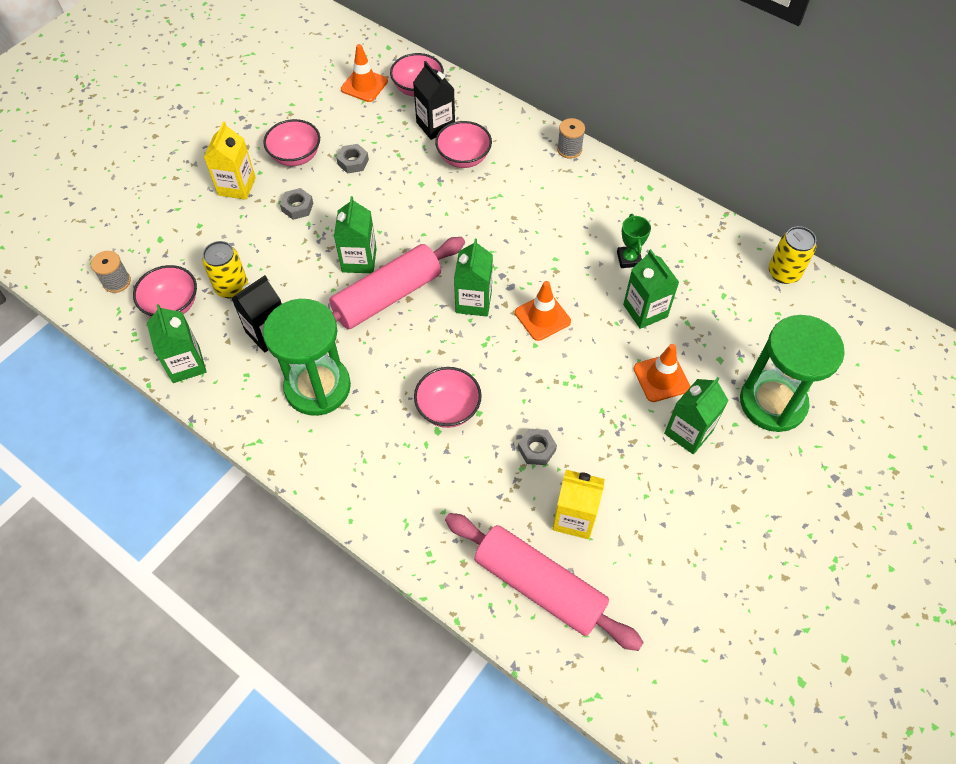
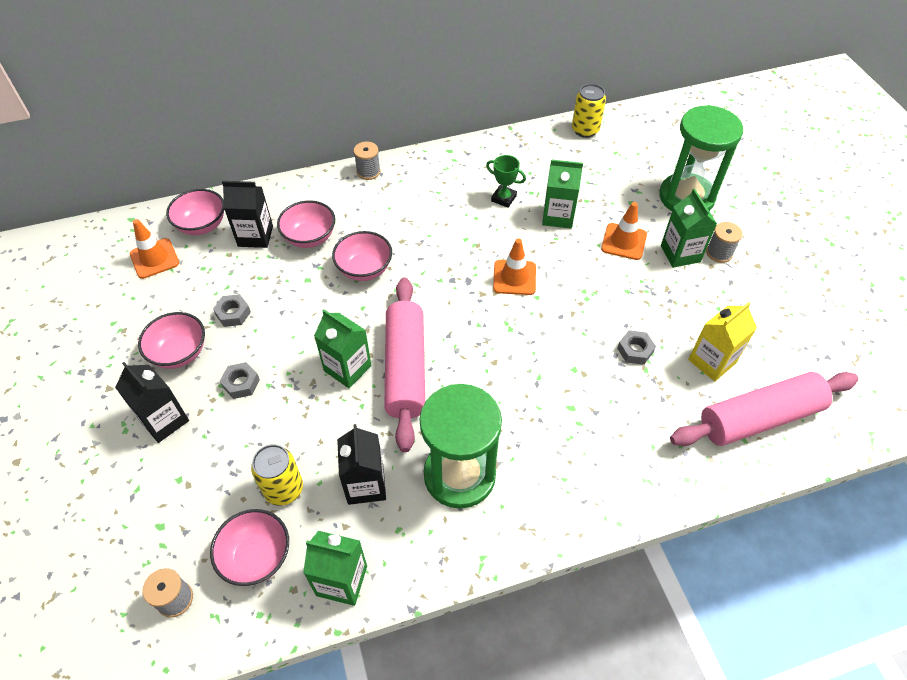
camera: 55 degrees left, 5 degrees down
yellow carton [204,121,256,200] -> black carton [115,362,189,443]
pink bowl [414,367,482,428] -> pink bowl moved to [332,231,392,281]
green carton [454,239,493,317] -> none
none -> grey spool [706,222,742,263]

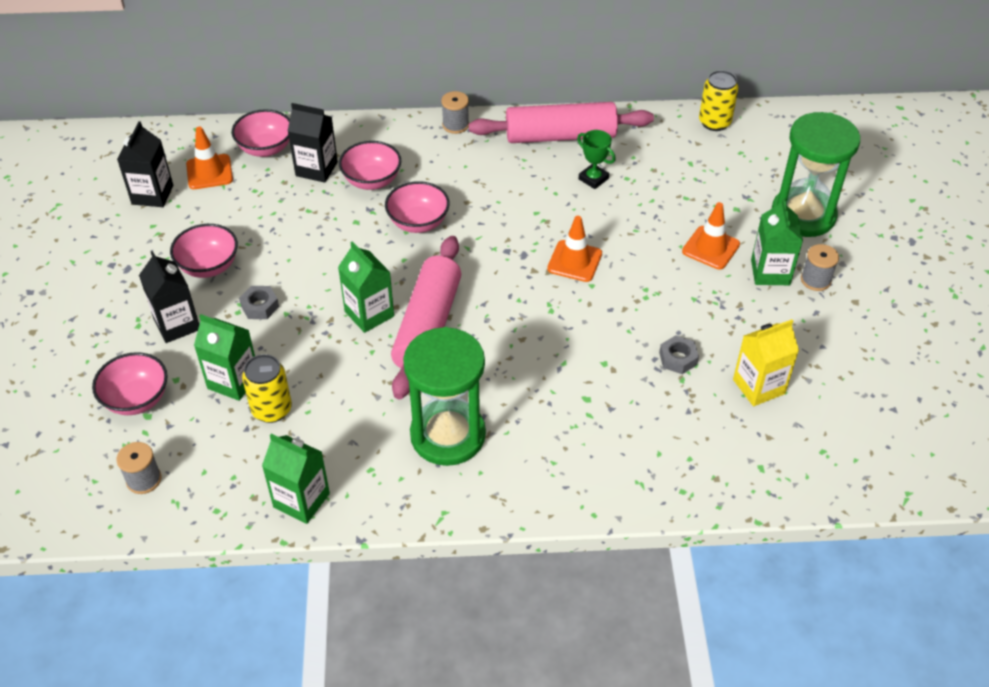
camera: 15 degrees right, 5 degrees down
pink bowl [210,509,289,586] -> pink bowl moved to [92,352,168,415]
grey nut [213,294,251,327] -> none
black carton [337,424,386,505] -> black carton moved to [117,121,173,207]
green carton [542,159,583,229] -> green carton moved to [194,314,255,401]
pink rolling pin [670,372,858,446] -> pink rolling pin moved to [469,102,654,143]

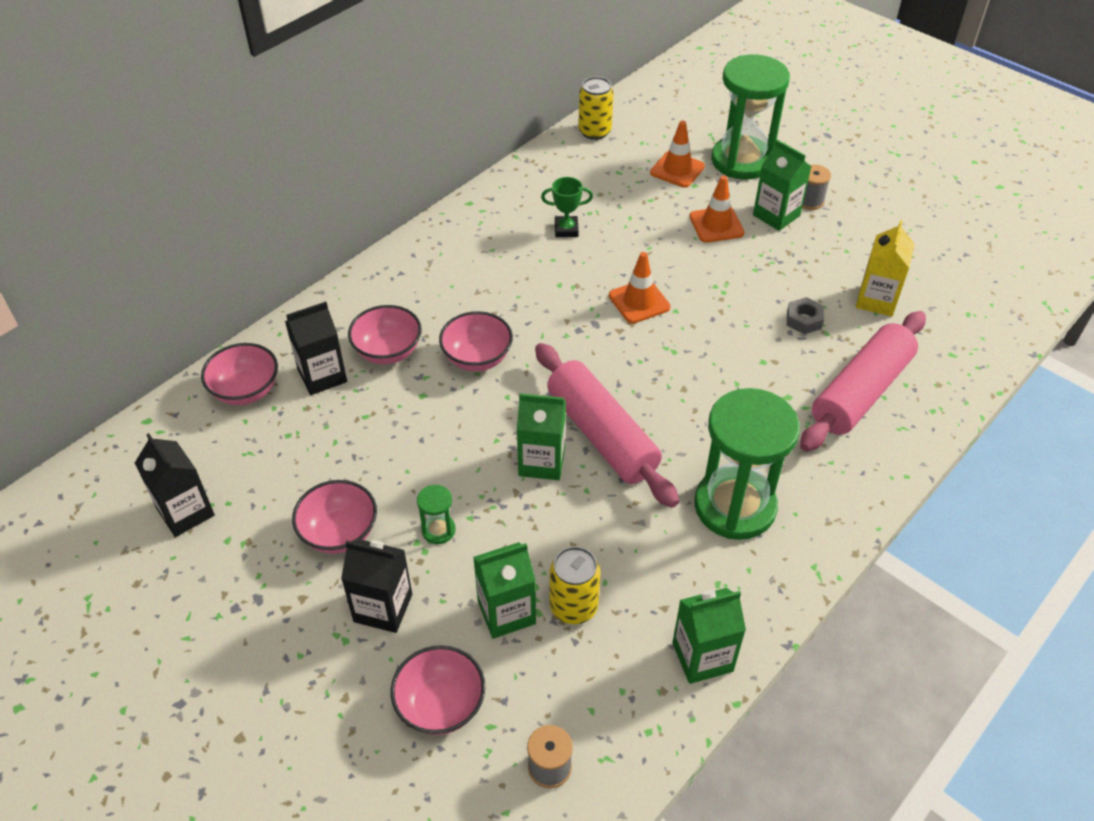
camera: 45 degrees left, 0 degrees up
orange traffic cone [186,127,233,189] -> orange traffic cone moved to [650,121,705,187]
grey nut [239,286,279,319] -> green hourglass [417,484,455,544]
grey spool [441,91,469,134] -> none
pink rolling pin [469,102,654,143] -> pink rolling pin moved to [800,311,926,452]

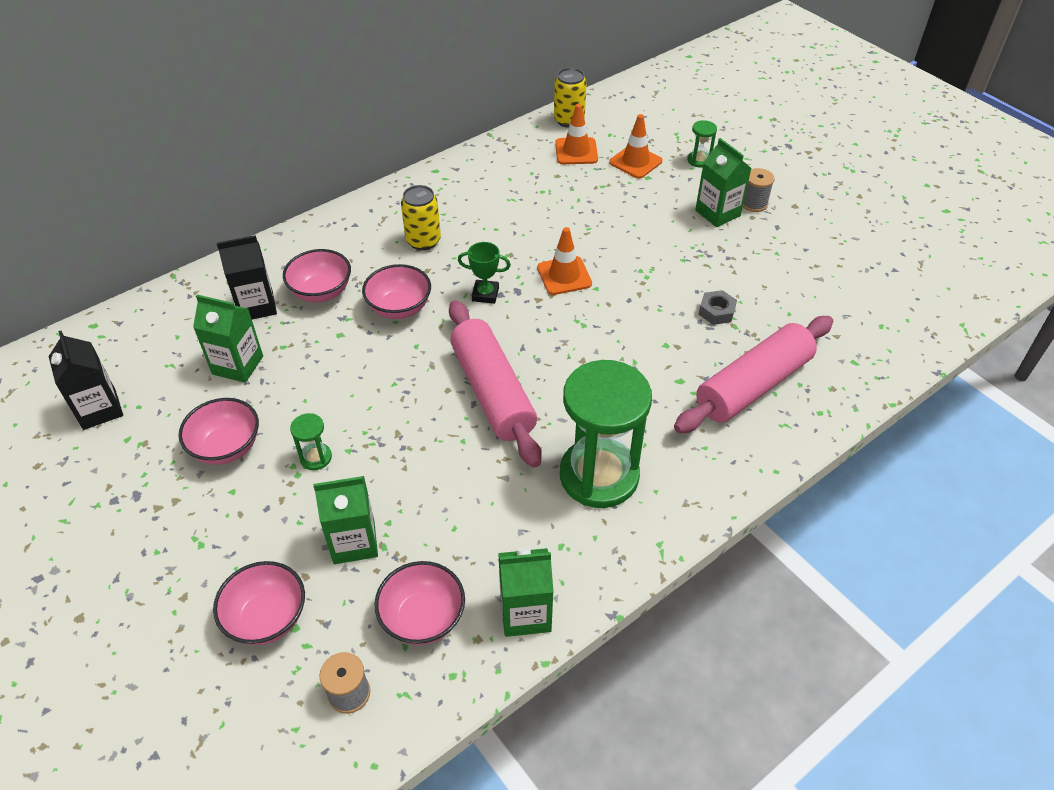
camera: 10 degrees right, 0 degrees up
pink bowl [201,343,278,405] -> pink bowl moved to [375,561,465,645]
black carton [341,539,412,633] -> none
green carton [517,393,566,480] -> green carton moved to [193,295,263,383]
green trophy [541,177,593,237] -> green trophy moved to [458,242,511,304]
yellow can [549,546,601,624] -> yellow can moved to [401,185,441,250]
orange traffic cone [690,175,744,243] -> orange traffic cone moved to [555,104,598,164]
green hourglass [711,54,790,180] -> green hourglass [688,120,717,168], size x0.41
yellow carton [856,220,915,317] -> none

